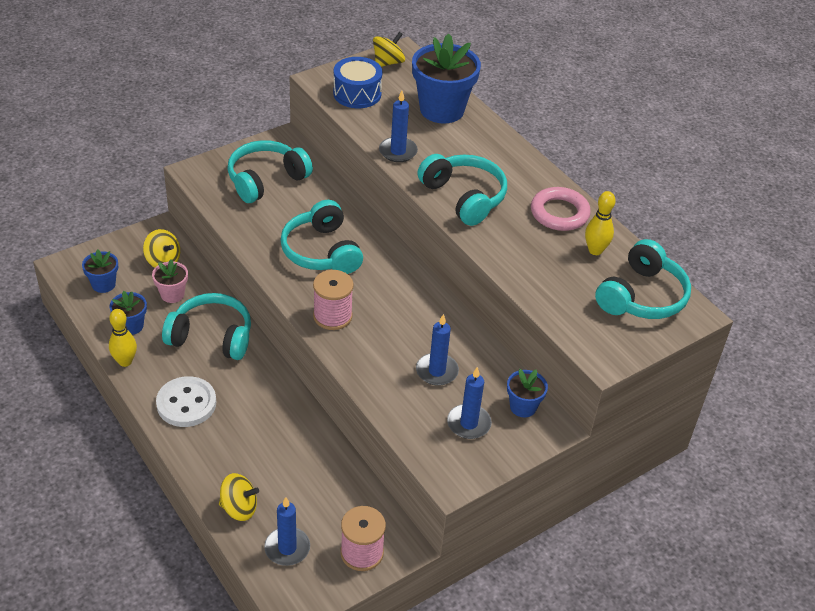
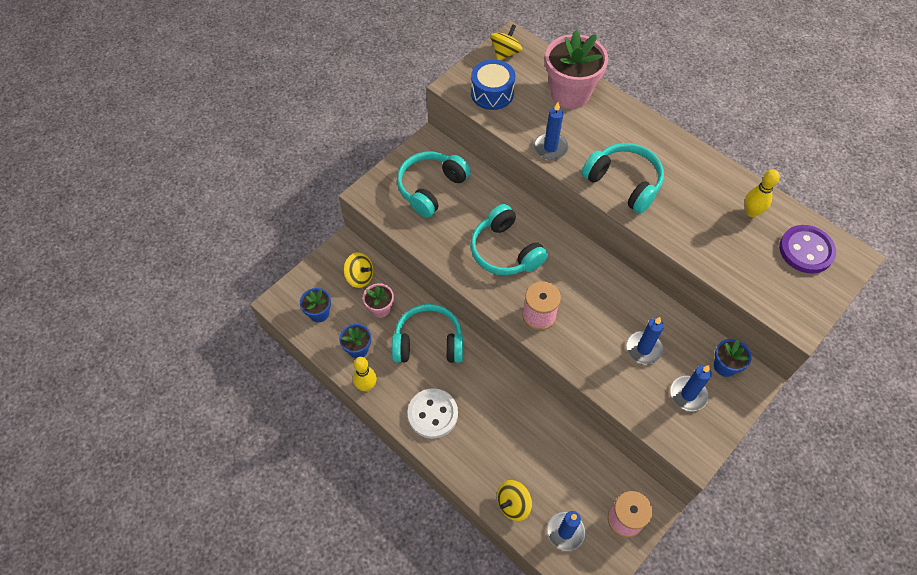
camera: 10 degrees left, 15 degrees up
yellow spinning top [219,473,259,521] -> yellow spinning top turned 150 degrees clockwise [497,480,532,521]
blue flower pot [412,33,481,124] -> pink flower pot [545,30,608,109]
pink ring [531,187,591,231] -> none
turquoise headphones [595,239,691,319] -> purple button [779,225,836,274]

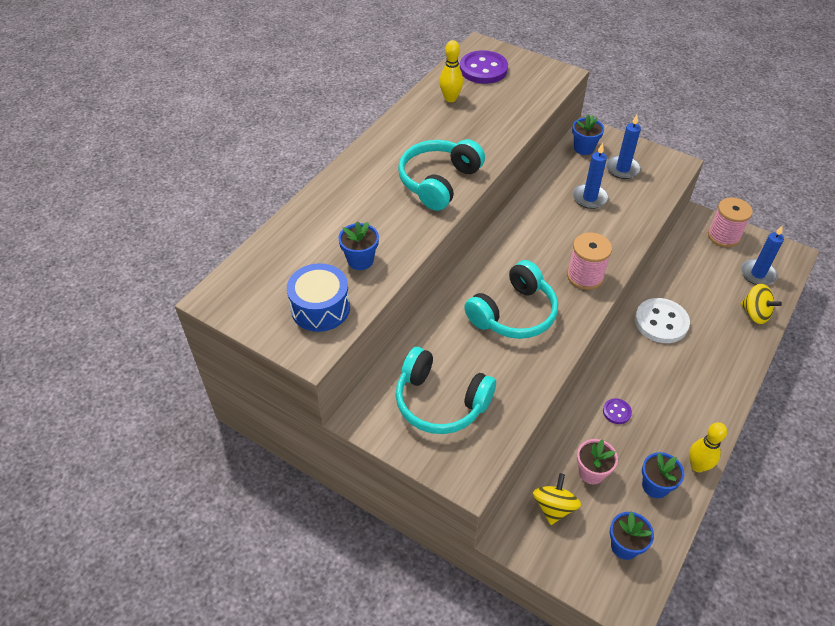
camera: 100 degrees left, 10 degrees down
turquoise headphones [392,304,463,363] -> purple button [603,398,632,424]
white button [408,388,458,439] -> white button moved to [635,298,690,343]
yellow spinning top [491,25,522,60] -> none
blue candle [534,102,568,160] -> none
pink flower pot [545,30,608,109] -> none
none -> blue flower pot [338,221,379,270]

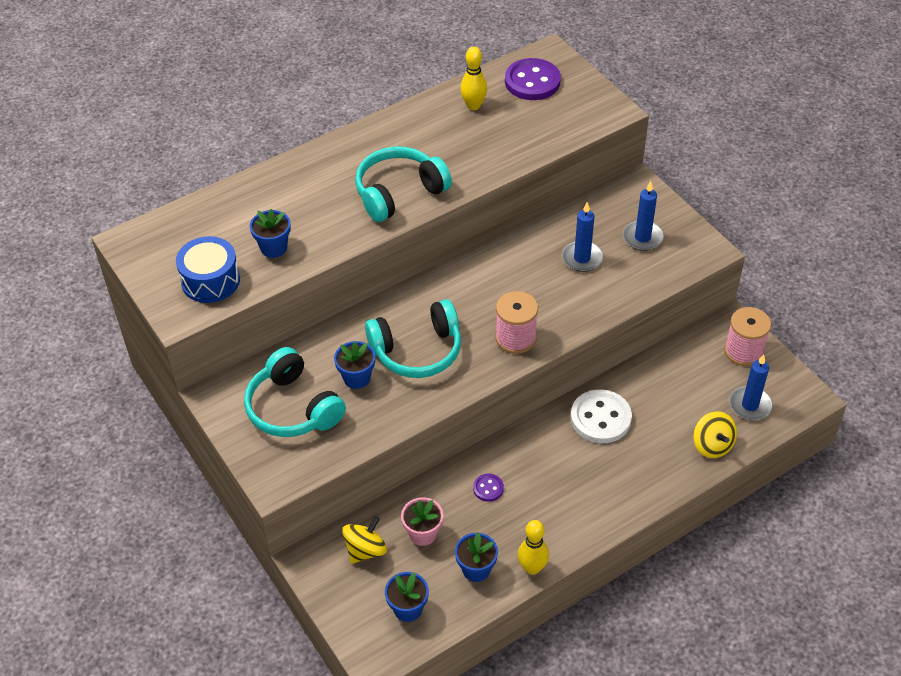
camera: 25 degrees right, 0 degrees up
blue flower pot [572,115,604,155] -> blue flower pot moved to [334,341,375,389]

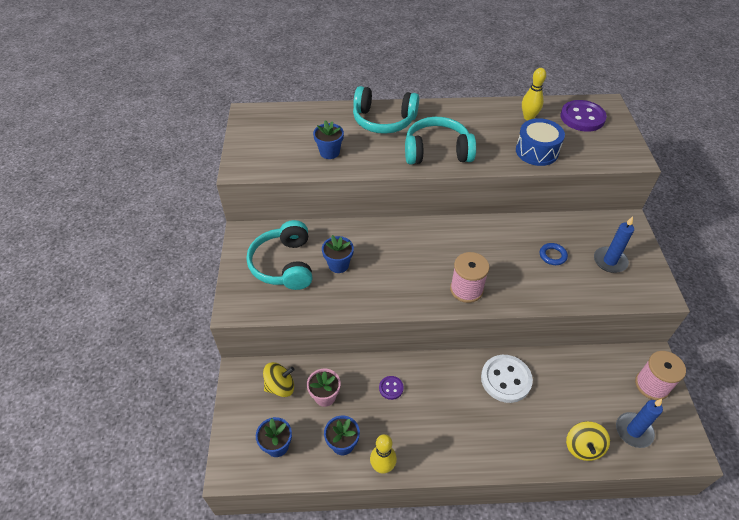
camera: 30 degrees right, 0 degrees up
blue drum [176,236,240,303] -> blue drum moved to [516,118,565,166]
turquoise headphones [365,299,461,378] -> turquoise headphones moved to [353,86,419,134]
blue candle [562,202,603,272] -> blue ring [540,243,568,265]

